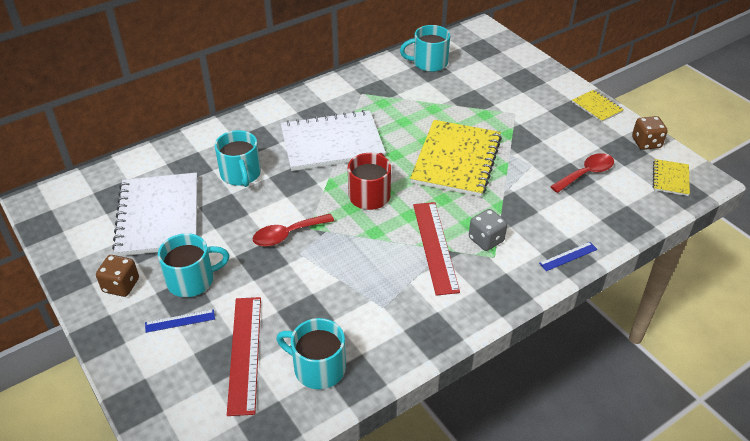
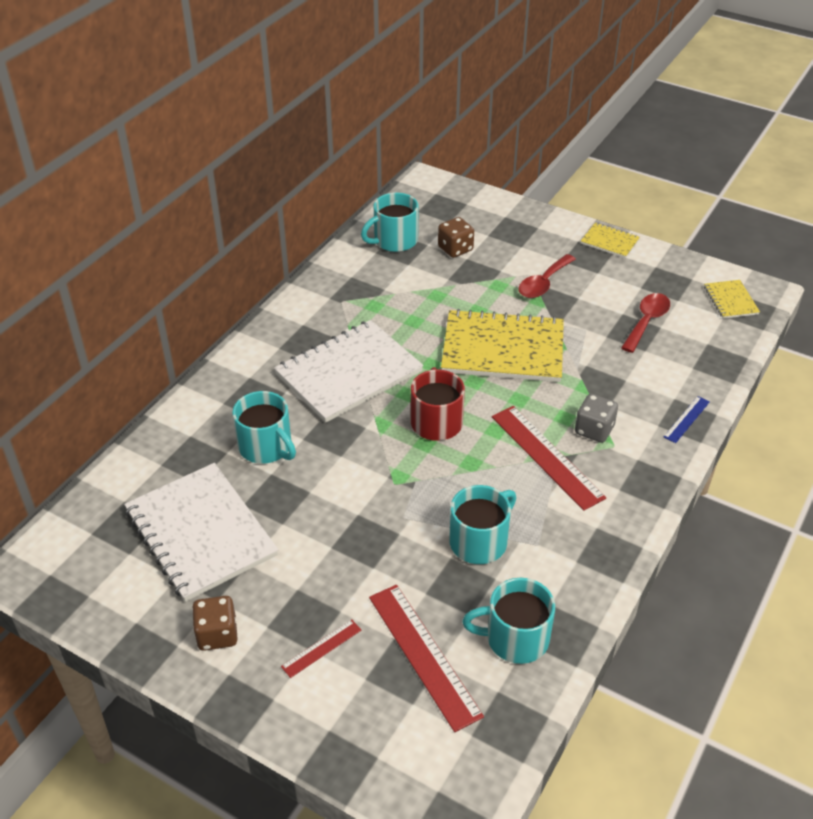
camera: 25 degrees left, 0 degrees up
blue ruler [145,309,215,333] -> red ruler [281,619,361,678]
turquoise mug [158,233,229,297] -> turquoise mug moved to [449,485,516,564]
red spoon [252,214,334,247] -> red spoon moved to [518,254,576,298]
yellow notebook [410,120,502,197] -> yellow notebook turned 75 degrees counterclockwise [441,309,564,382]
brown dice [632,116,668,150] -> brown dice moved to [438,217,474,258]

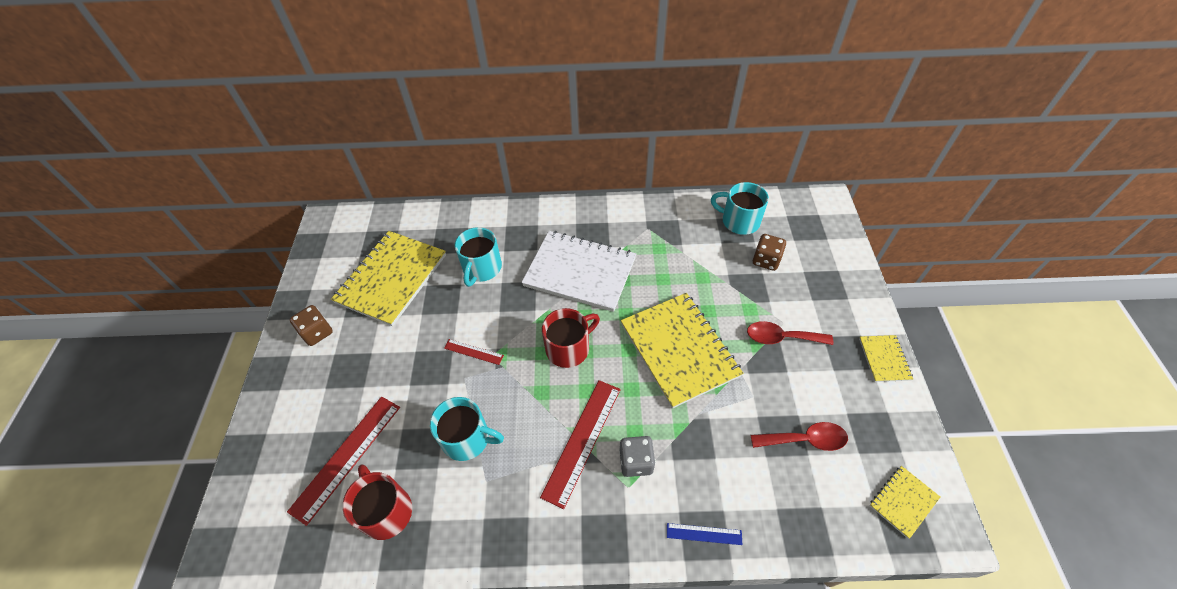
camera: 60 degrees right, 10 degrees up
white notebook [124,463,278,602] -> yellow notebook [331,231,446,326]
red ruler [281,619,361,678] -> red ruler moved to [444,339,504,365]
turquoise mug [462,578,555,664] -> red mug [342,465,412,540]

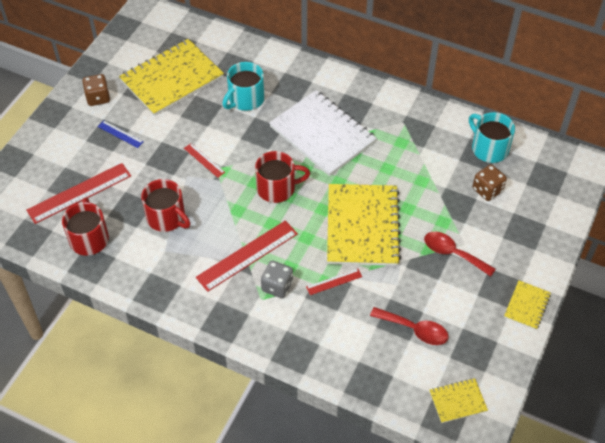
camera: 25 degrees right, 0 degrees up
turquoise mug [430,397,504,461] -> red mug [141,179,190,232]
blue ruler [667,523,742,545] -> blue ruler moved to [98,121,144,148]
none -> red ruler [306,269,362,295]

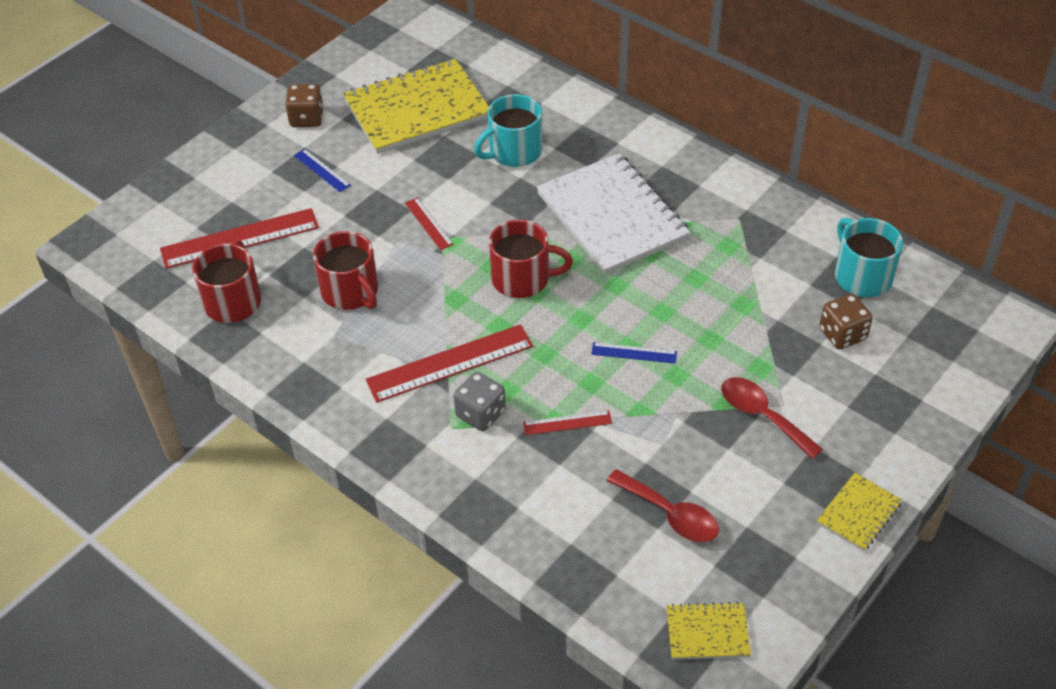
camera: 15 degrees right, 5 degrees down
yellow notebook [327,184,401,266] -> blue ruler [591,342,677,364]

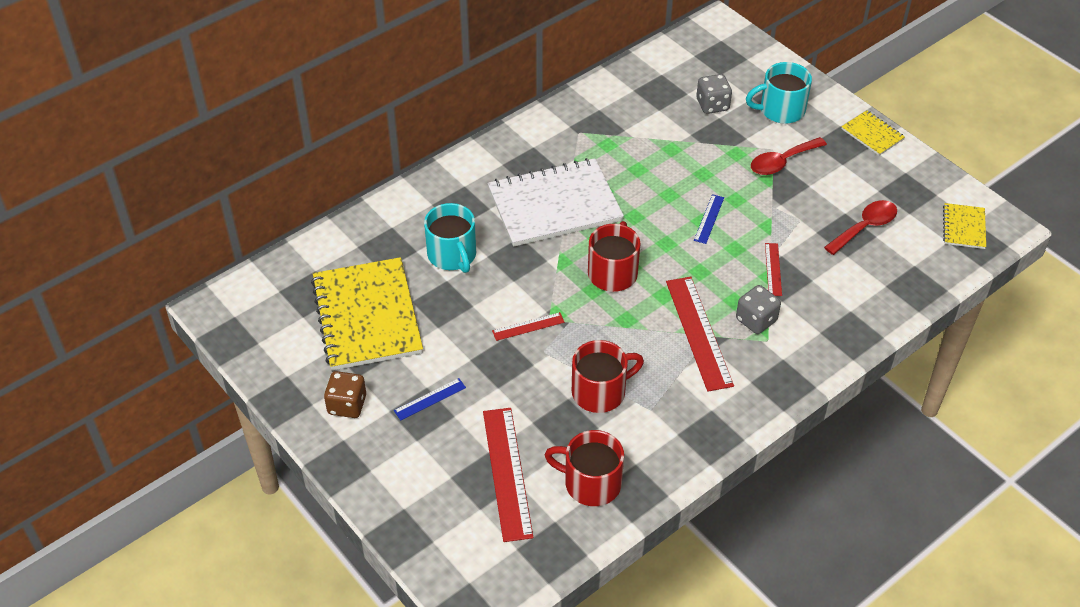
camera: 80 degrees left, 0 degrees up
brown dice [819,294,873,350] -> grey dice [696,74,732,114]
turquoise mug [835,218,903,297] -> turquoise mug moved to [746,62,812,124]

